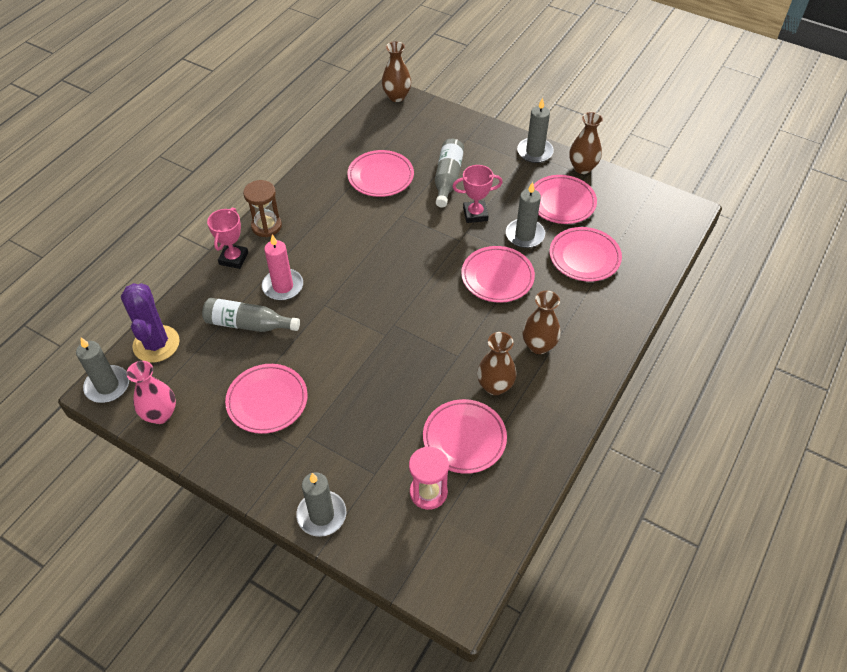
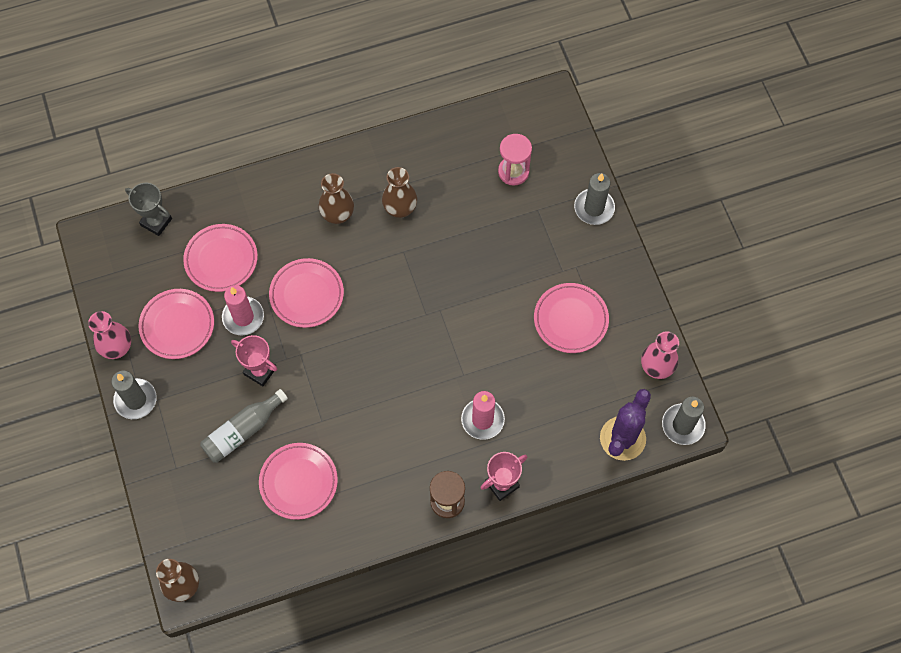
camera: 140 degrees left, 15 degrees up
grey bottle [202,298,300,332] -> none
pink plate [423,399,507,474] -> none
grey candle [506,182,545,248] -> pink candle [222,285,264,335]
brown vase [569,112,603,174] -> pink vase [88,311,131,359]
none -> grey trophy [125,183,172,236]

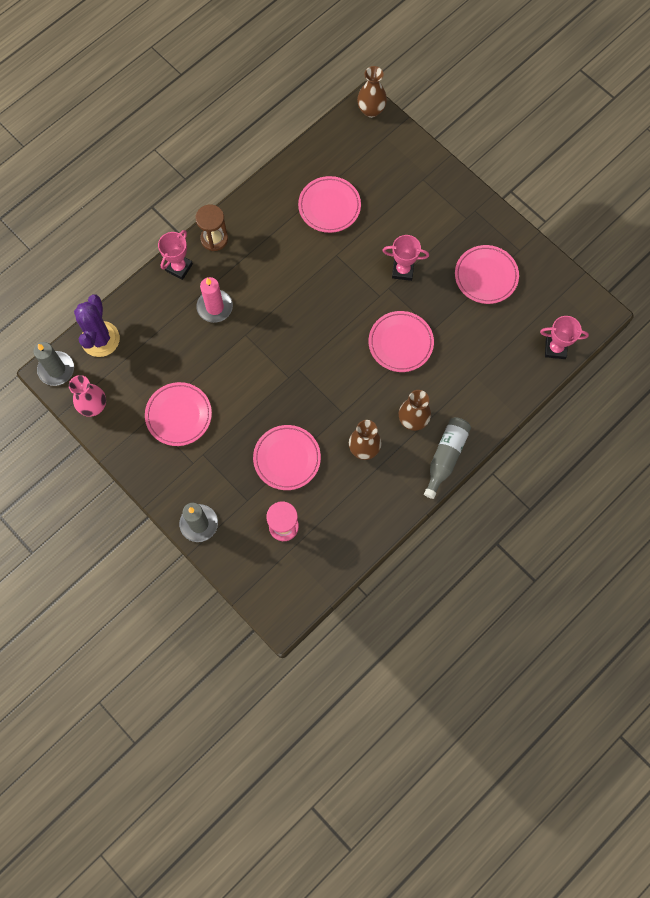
camera: 155 degrees right, 5 degrees up
pink vase [88,311,131,359] -> none
grey candle [111,370,157,419] -> none
grey trophy [125,183,172,236] -> pink trophy [540,316,589,359]
pink plate [183,224,258,292] -> pink plate moved to [253,425,321,490]
grey bottle [200,389,288,463] -> grey bottle moved to [424,417,471,499]
pink candle [222,285,264,335] -> none

